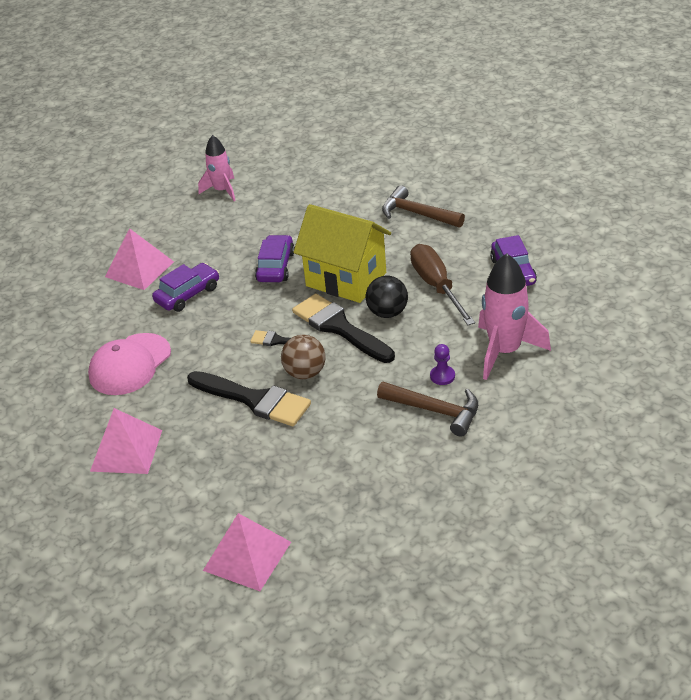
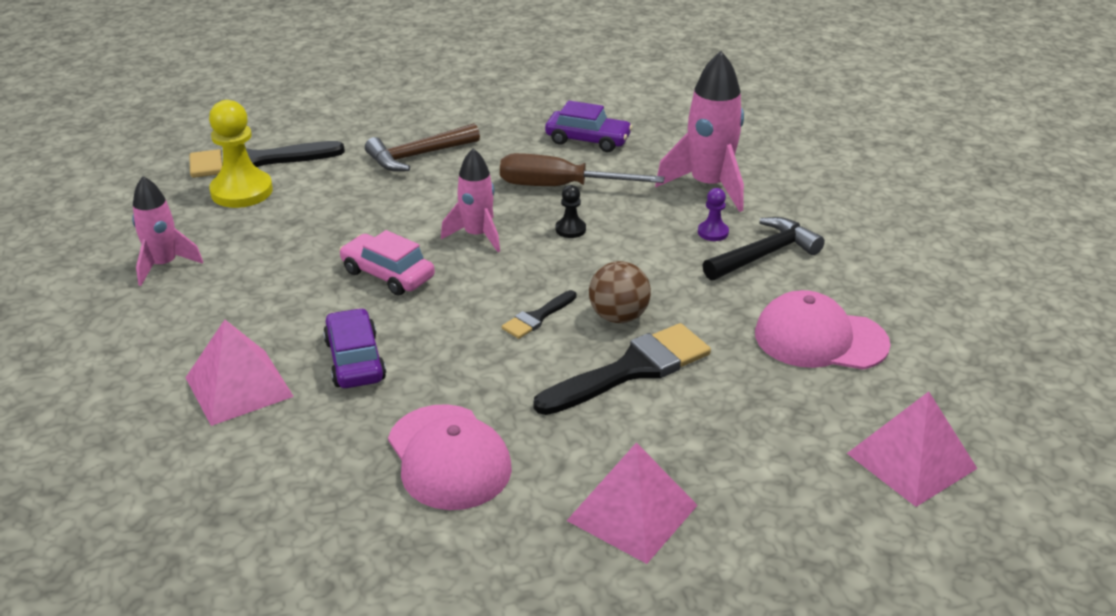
camera: 65 degrees left, 5 degrees down
purple car [255,235,295,282] -> pink car [339,230,435,295]
black brush [292,293,395,363] -> black brush moved to [189,141,345,178]
yellow house [293,204,391,303] -> pink rocket [441,148,500,252]
black ball [366,276,408,318] -> black pawn [556,185,586,238]
brown hammer [377,382,478,437] -> black hammer [703,217,825,280]
none -> yellow pawn [209,100,273,208]
none -> pink cap [755,290,890,370]

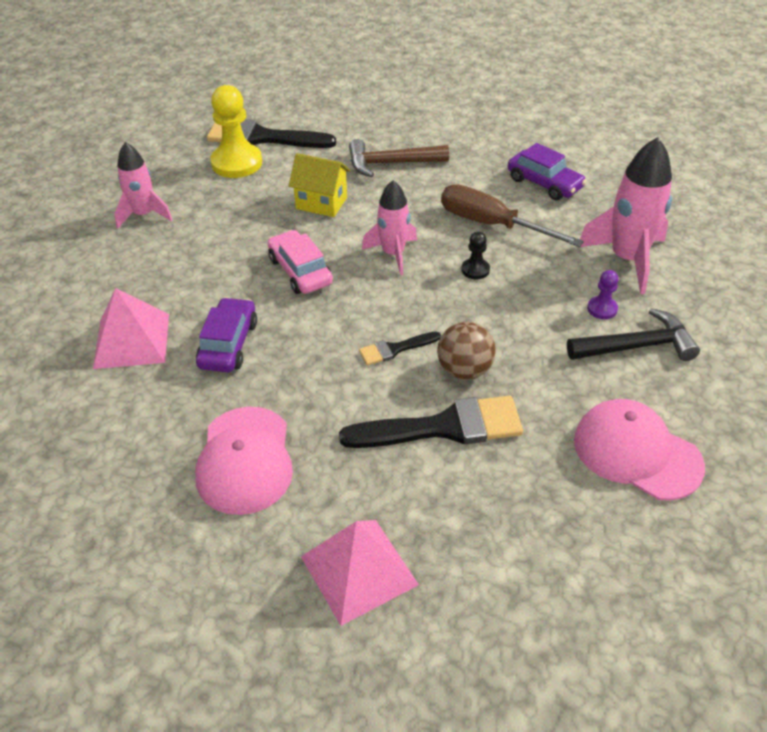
camera: 25 degrees right, 10 degrees up
pink pyramid [847,392,978,507] -> none
none -> yellow house [289,153,350,217]

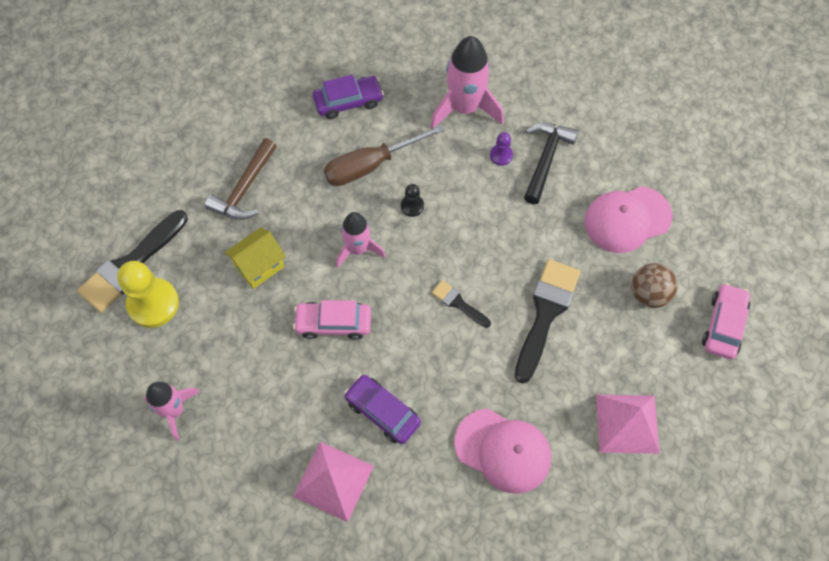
camera: 60 degrees left, 20 degrees up
black brush [359,331,441,366] -> black brush turned 120 degrees clockwise [432,280,491,328]
brown ball [437,322,496,380] -> brown ball moved to [631,263,678,308]
none -> pink car [702,283,750,359]

